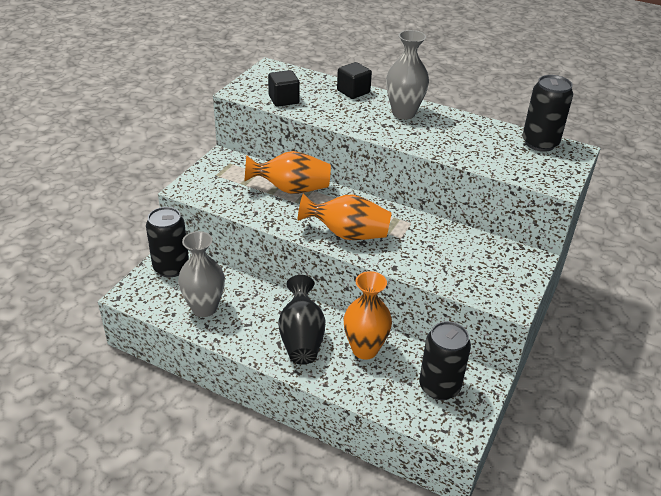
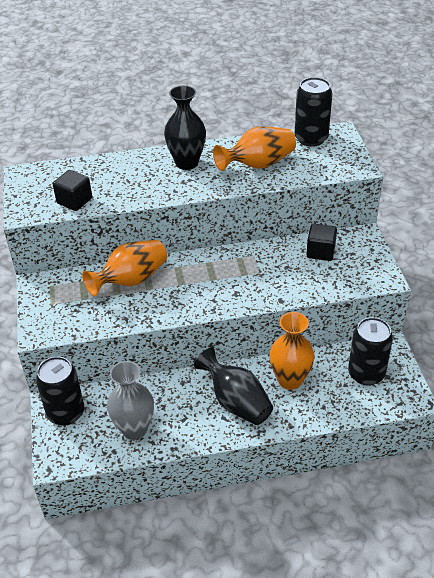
camera: 35 degrees left, 5 degrees up
orange vase [298,193,391,240] -> orange vase moved to [213,126,296,171]
black cube [337,62,372,99] -> black cube moved to [306,224,337,261]
grey vase [386,30,429,119] -> black vase [164,85,206,170]

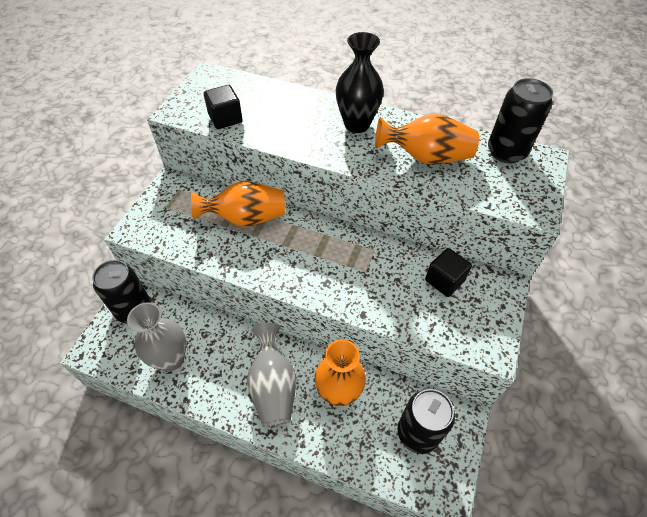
camera: 30 degrees right, 10 degrees up
black vase [194,348,273,425] -> grey vase [247,323,296,426]

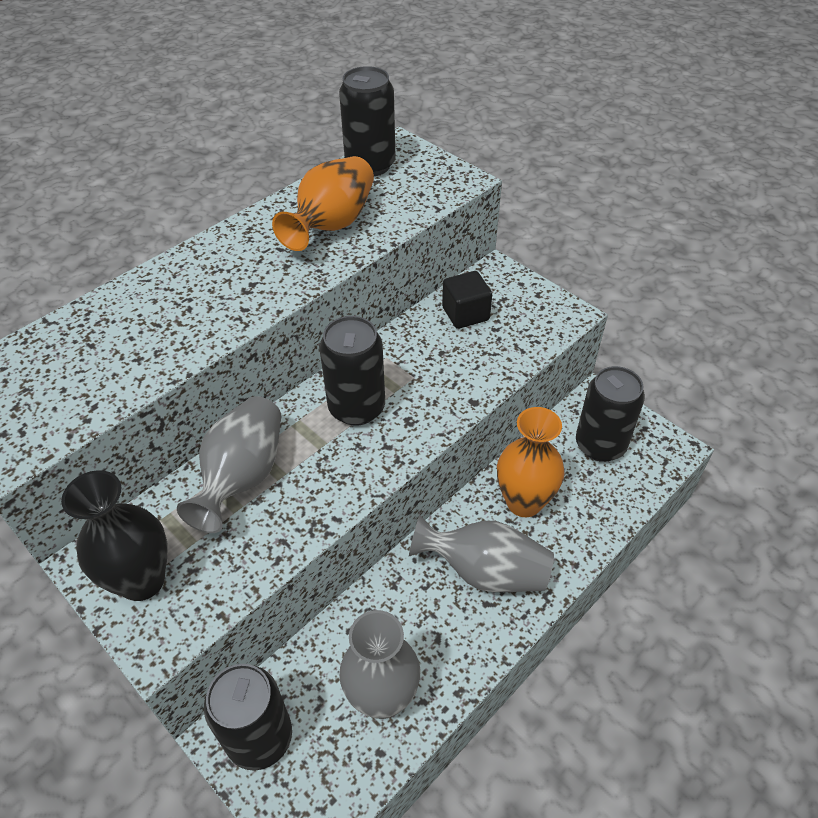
camera: 65 degrees left, 5 degrees down
orange vase [191,181,285,227] -> grey vase [177,396,281,533]
black cube [204,85,243,129] -> none
black vase [336,32,384,133] -> black vase moved to [61,470,168,601]
none -> black can [319,316,385,426]

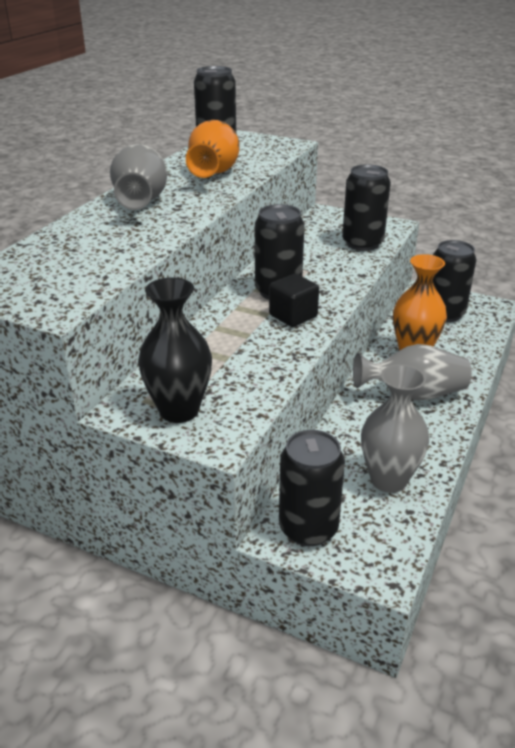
camera: 20 degrees left, 15 degrees down
grey vase [177,396,281,533] -> grey vase moved to [110,144,167,210]
black cube [442,271,492,329] -> black cube moved to [269,274,319,327]
none -> black can [342,164,391,251]

